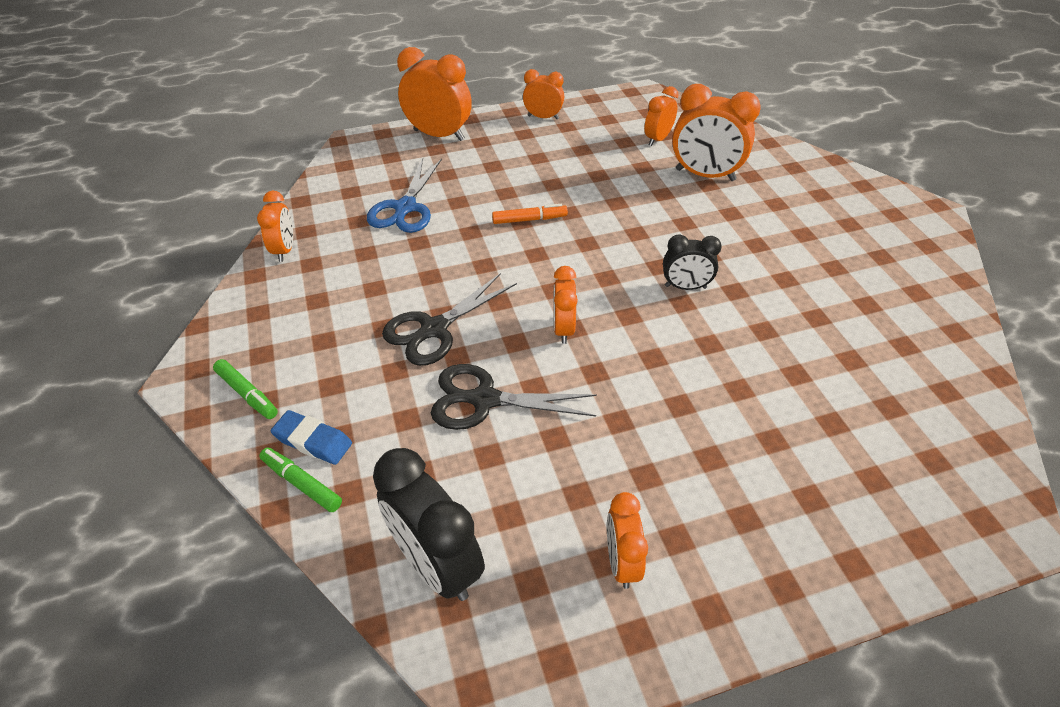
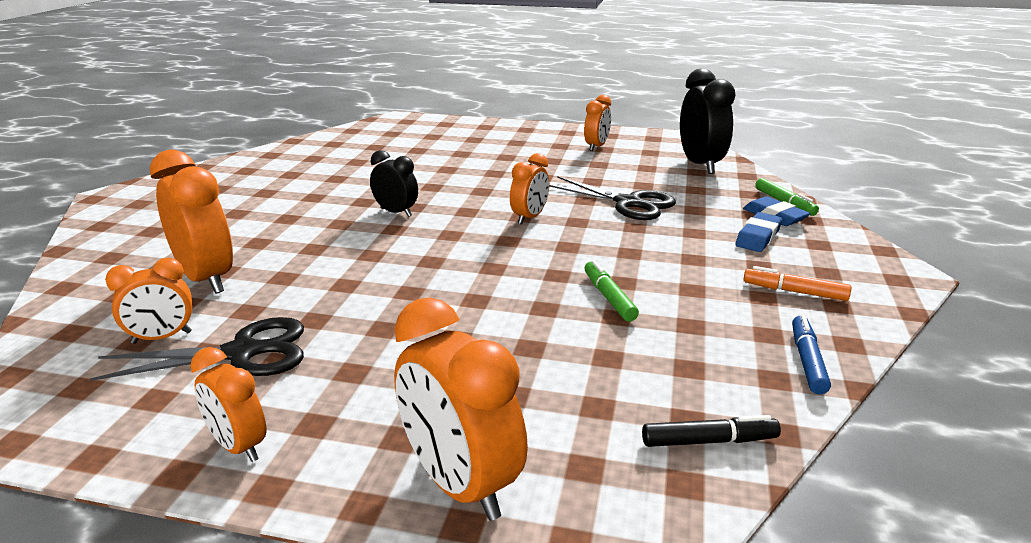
camera: 150 degrees left, 20 degrees down
green marker [213,359,278,419] -> green marker moved to [584,260,639,322]
orange clock [257,191,293,262] -> blue marker [792,315,831,394]
blue scissors [367,158,442,233] -> none
black scissors [382,273,517,366] -> black scissors moved to [90,317,304,381]
orange marker [492,204,568,224] -> orange marker moved to [743,266,851,301]
none -> black marker [642,415,781,447]
none -> blue eraser [735,212,782,252]

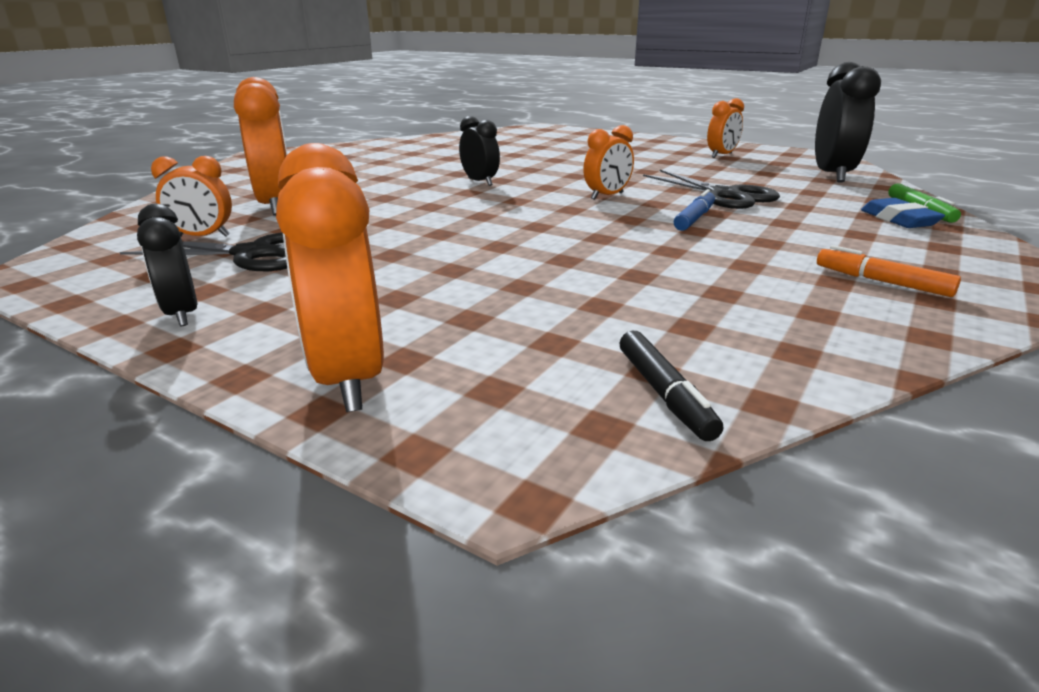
camera: 20 degrees right, 0 degrees up
orange clock [190,347,266,462] -> black clock [137,204,197,326]
green marker [584,260,639,322] -> none
black marker [642,415,781,447] -> black marker turned 60 degrees clockwise [620,331,723,441]
blue eraser [735,212,782,252] -> none
blue marker [792,315,831,394] -> blue marker moved to [674,189,715,231]

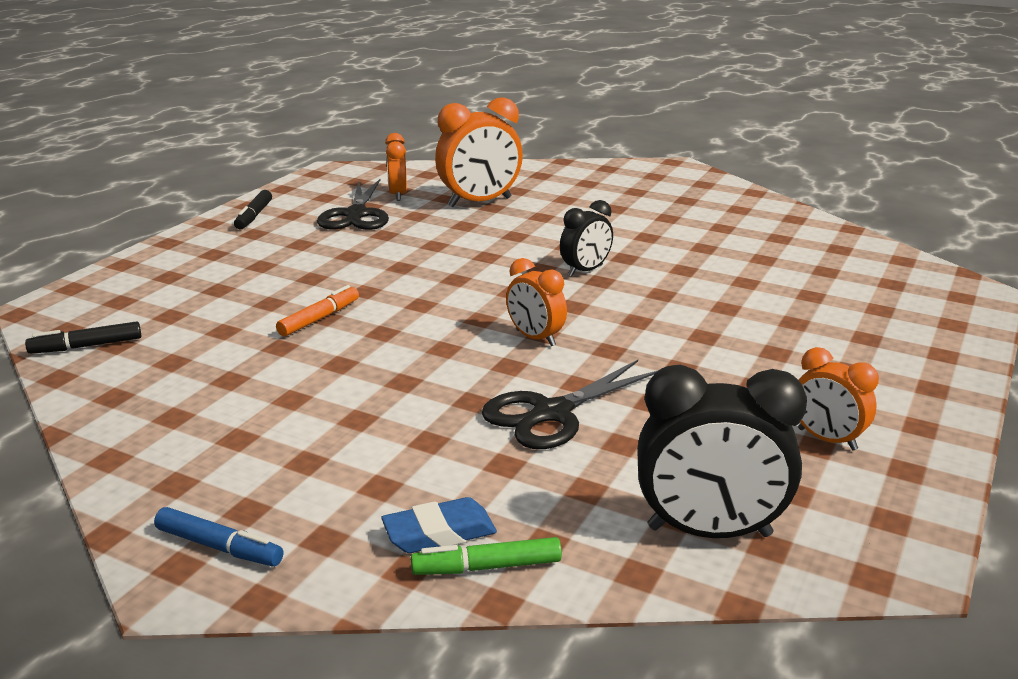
camera: 85 degrees right, 0 degrees up
black clock [137,204,197,326] -> black marker [234,190,272,229]
orange clock [276,143,384,412] -> none
blue marker [674,189,715,231] -> blue marker moved to [154,507,283,566]
orange marker [817,245,961,297] -> orange marker moved to [276,285,359,337]

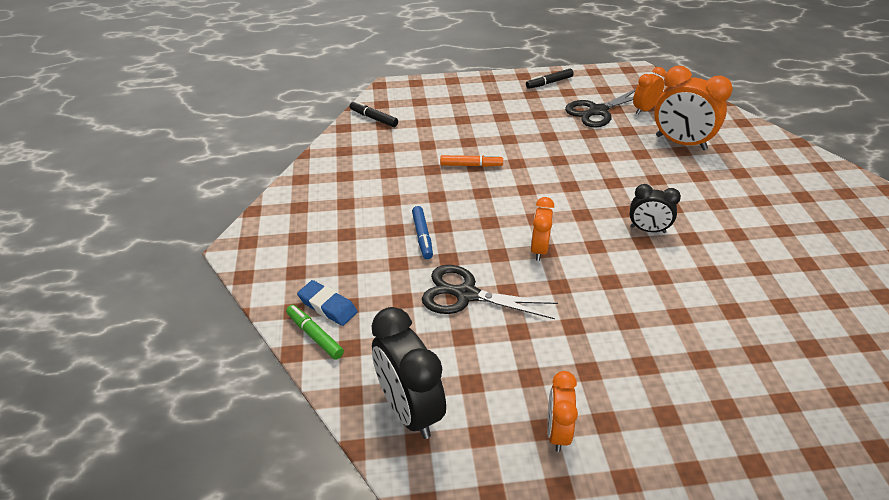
camera: 55 degrees right, 15 degrees up
blue marker [154,507,283,566] -> blue marker moved to [412,206,433,259]

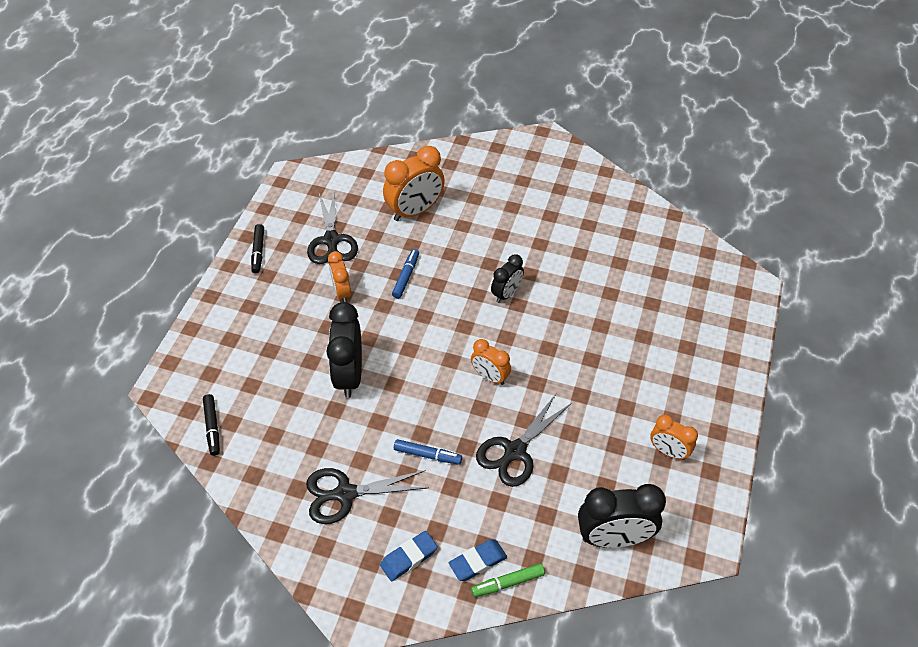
camera: 65 degrees left, 10 degrees up
black marker [349,101,398,127] -> black marker turned 75 degrees counterclockwise [203,394,220,456]
orange marker [440,155,503,167] -> black clock [326,302,362,398]
orange clock [633,67,666,115] -> orange clock moved to [328,251,351,302]
none -> black scissors [306,468,429,524]
none -> blue eraser [380,531,438,581]
none -> blue marker [392,249,419,299]

